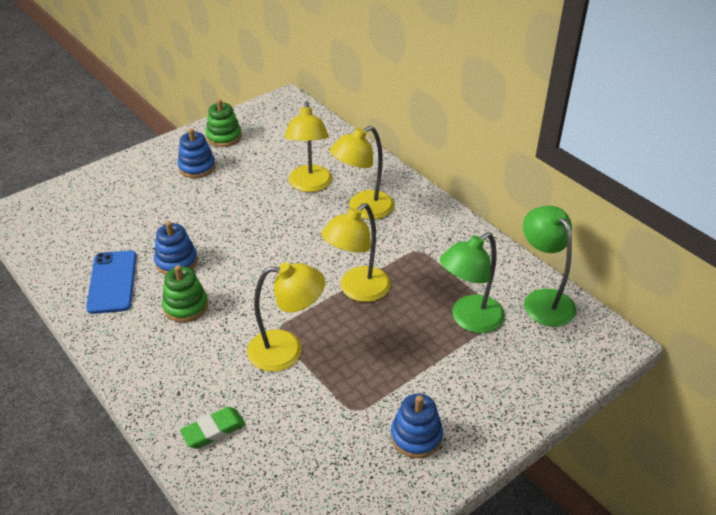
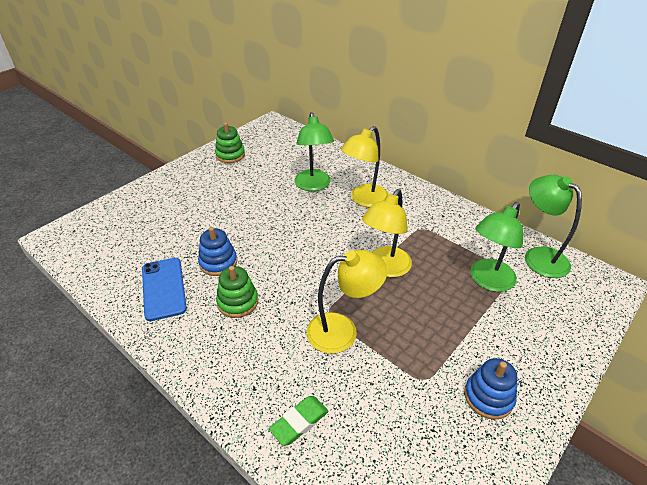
camera: 10 degrees left, 0 degrees up
blue stacking toy [177,129,216,178] -> none
yellow lamp [285,101,332,192] -> green lamp [295,112,334,191]

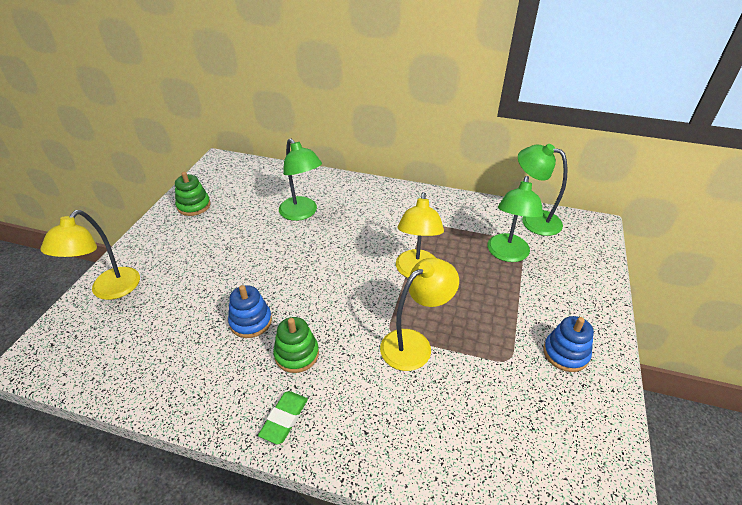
camera: 25 degrees left, 0 degrees up
blue phone [142,258,187,321] -> none
green eraser [269,396,329,446] -> green eraser moved to [258,391,308,444]
yellow lamp [341,126,388,207] -> yellow lamp moved to [40,210,140,300]

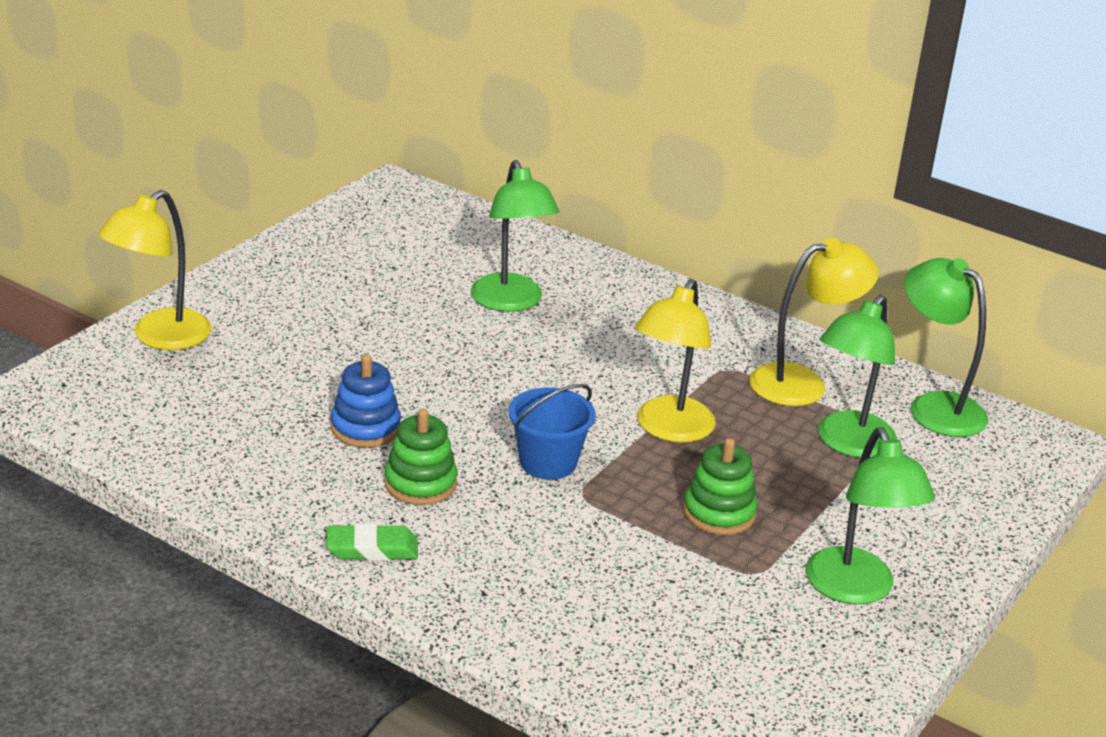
camera: 15 degrees right, 10 degrees down
green stacking toy [175,172,211,216] -> green stacking toy moved to [683,438,758,535]
green eraser [258,391,308,444] -> green eraser turned 45 degrees clockwise [326,523,418,561]
yellow lamp [380,258,459,371] -> yellow lamp moved to [749,238,879,406]
blue stacking toy [543,316,594,372] -> green lamp [806,427,935,604]
none -> blue bucket [509,384,596,480]

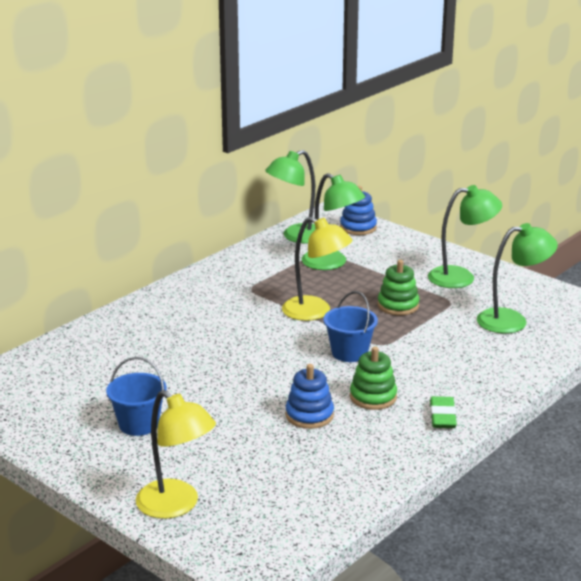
camera: 80 degrees left, 5 degrees down
green lamp [471,160,559,312] -> green lamp moved to [477,223,558,334]
yellow lamp [749,238,879,406] -> none
none -> blue bucket [106,357,167,436]
none -> blue stacking toy [340,186,377,235]

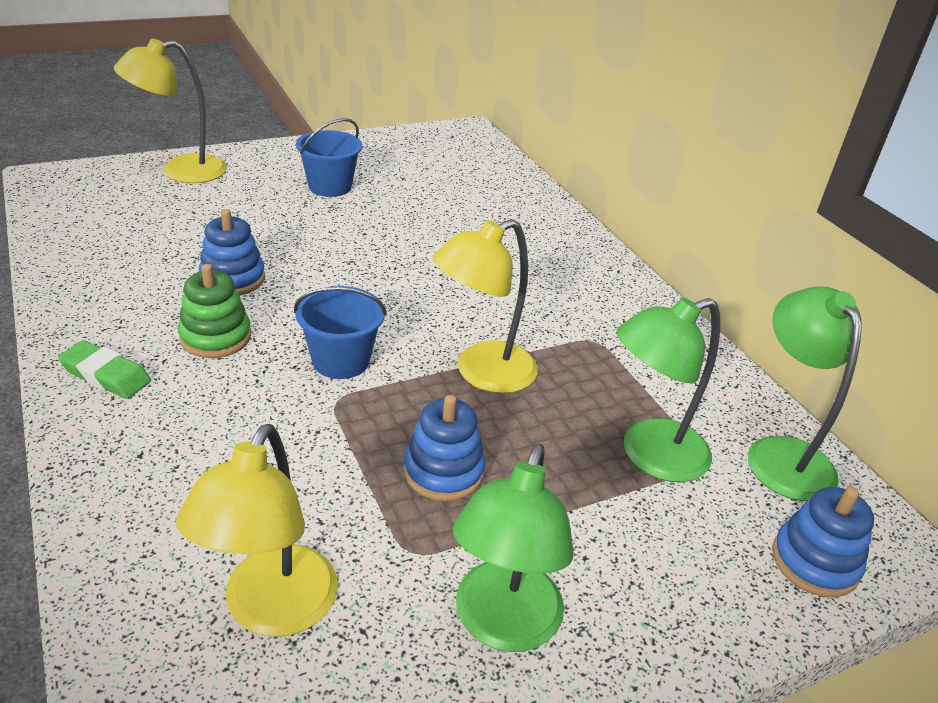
camera: 110 degrees right, 10 degrees up
green stacking toy [378,260,419,315] -> blue stacking toy [404,395,485,501]
green lamp [477,223,558,334] -> yellow lamp [176,424,338,637]

